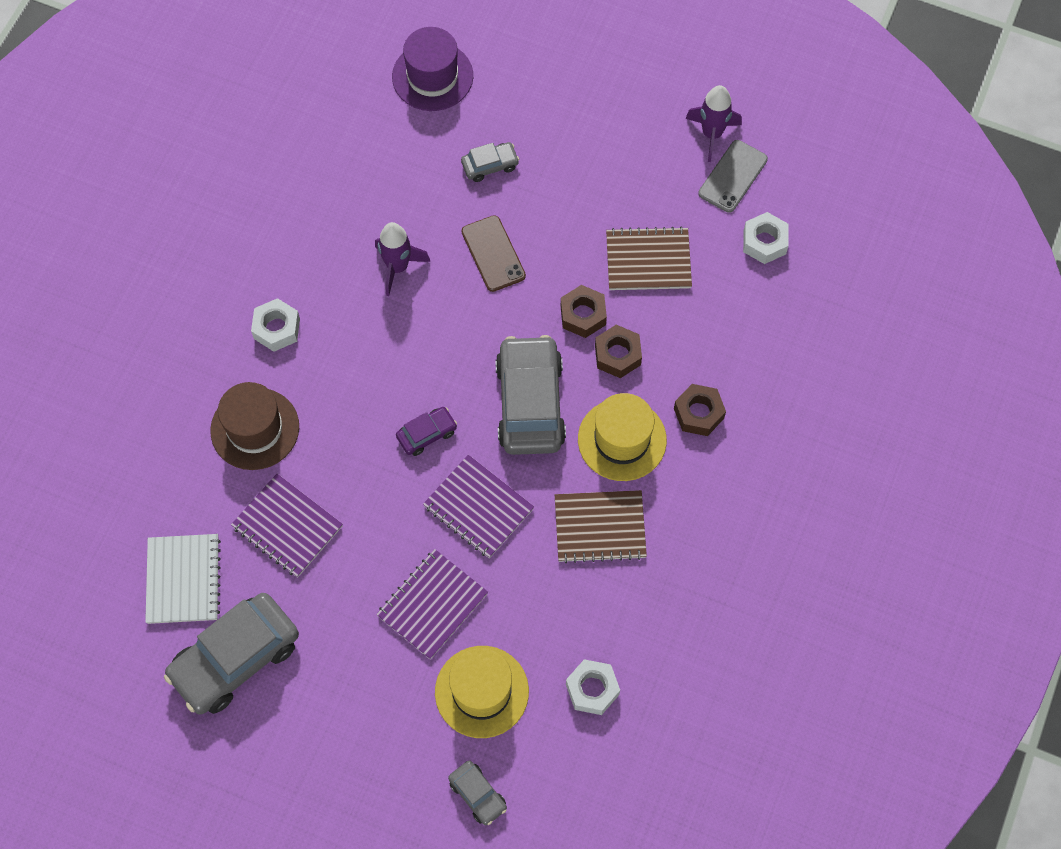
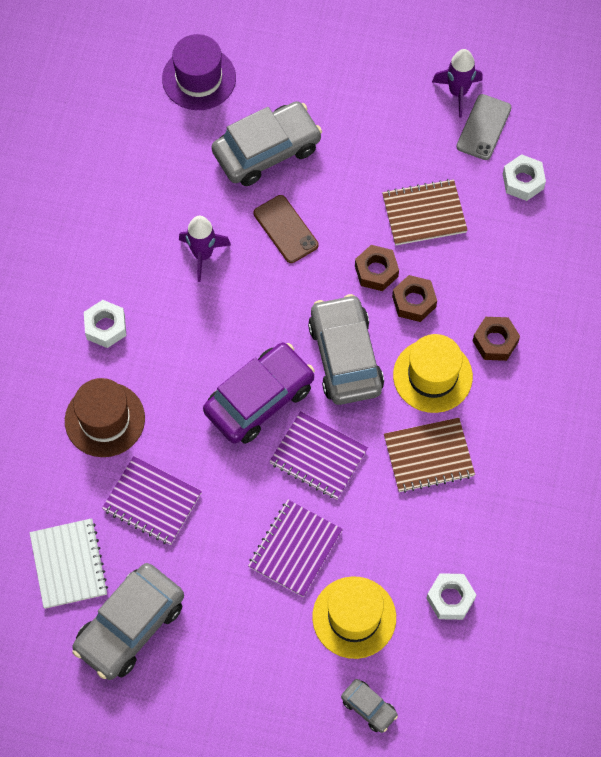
camera: 10 degrees left, 0 degrees up
purple car [396,407,457,456] -> purple car [203,343,315,444], size x2.10
grey car [461,142,519,182] -> grey car [212,101,322,186], size x2.10

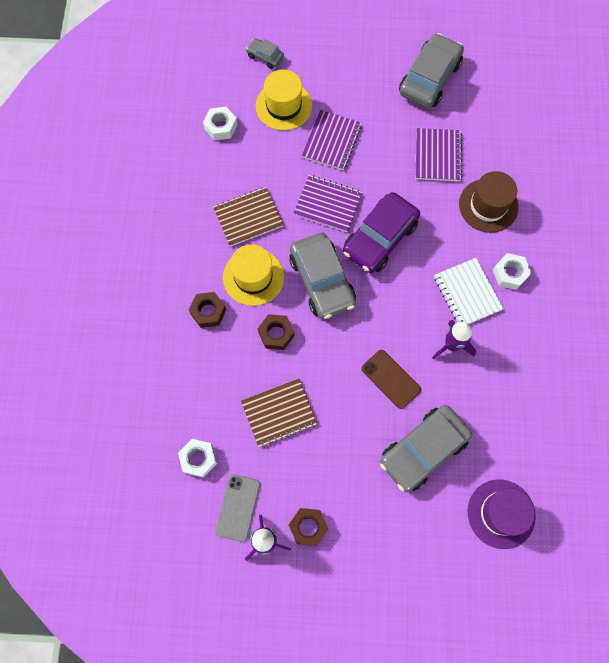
camera: 170 degrees right, 5 degrees up
white notebook [30,518,108,609] -> white notebook moved to [434,258,504,324]
purple notebook [102,456,202,545] -> purple notebook turned 75 degrees clockwise [416,128,462,181]
brown nut [355,245,399,291] -> brown nut moved to [289,508,328,546]

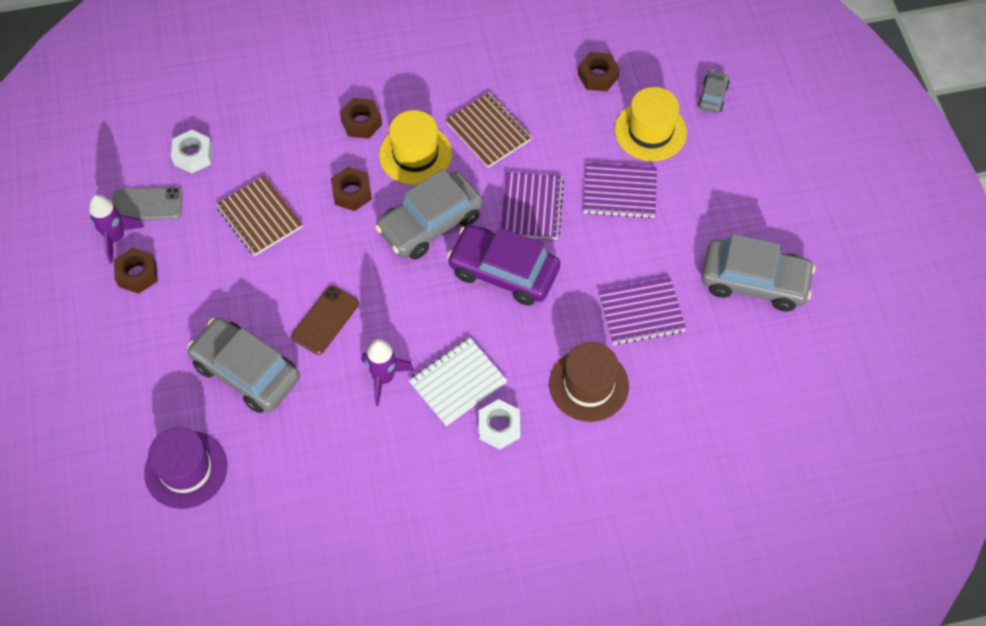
camera: 75 degrees right, 10 degrees down
white nut [203,107,237,141] -> brown nut [578,52,620,91]

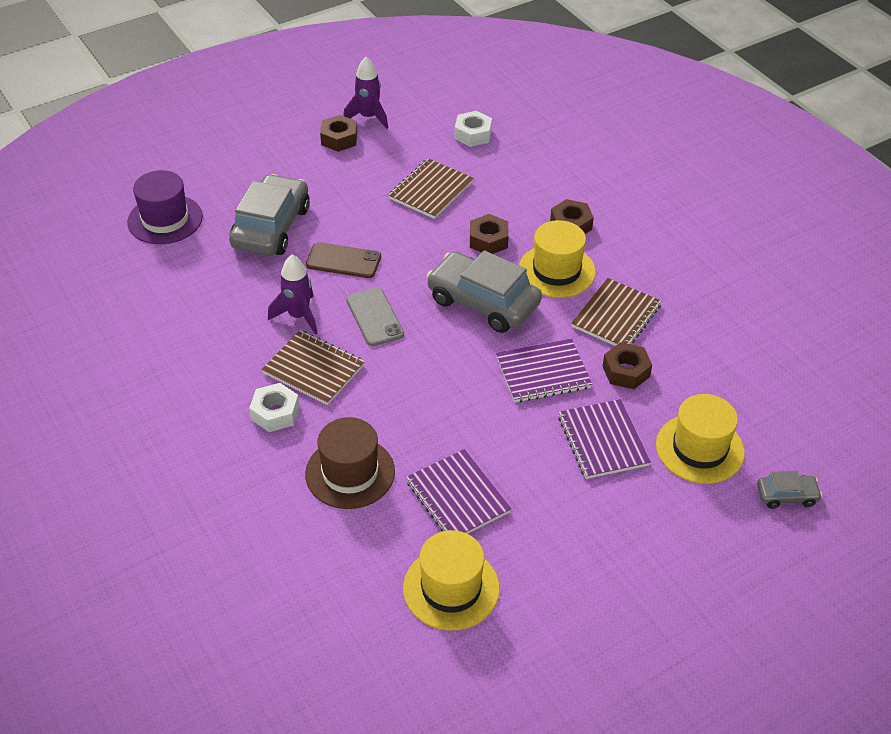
camera: 70 degrees right, 15 degrees down
grey phone [113,187,183,220] -> grey phone moved to [346,288,404,346]
white notebook [409,337,507,426] -> brown notebook [262,330,365,405]
purple car [447,225,560,306] -> none
brown nut [578,52,620,91] -> brown nut moved to [603,342,652,389]
grey car [701,234,815,312] -> none
none -> yellow hat [403,530,500,631]

